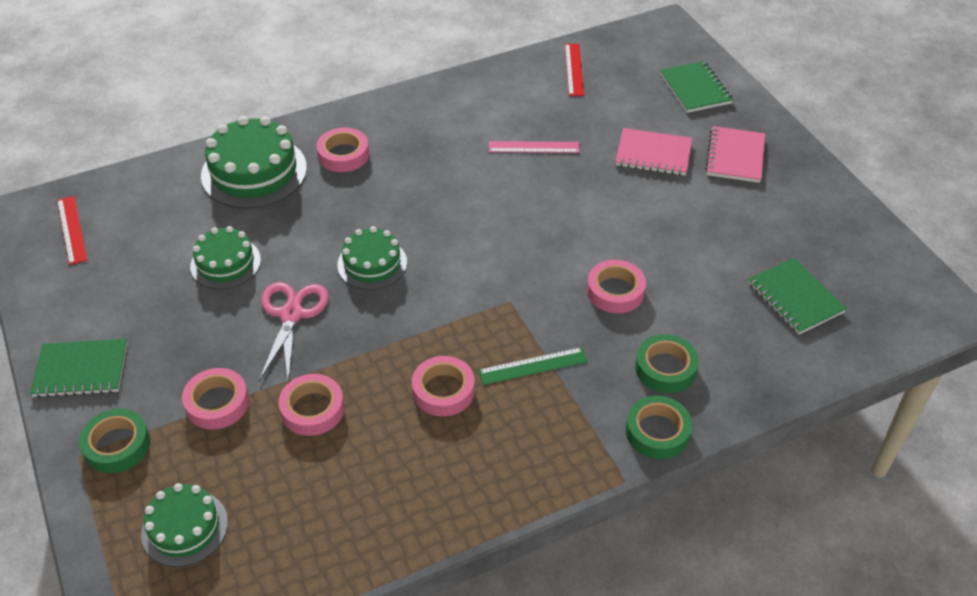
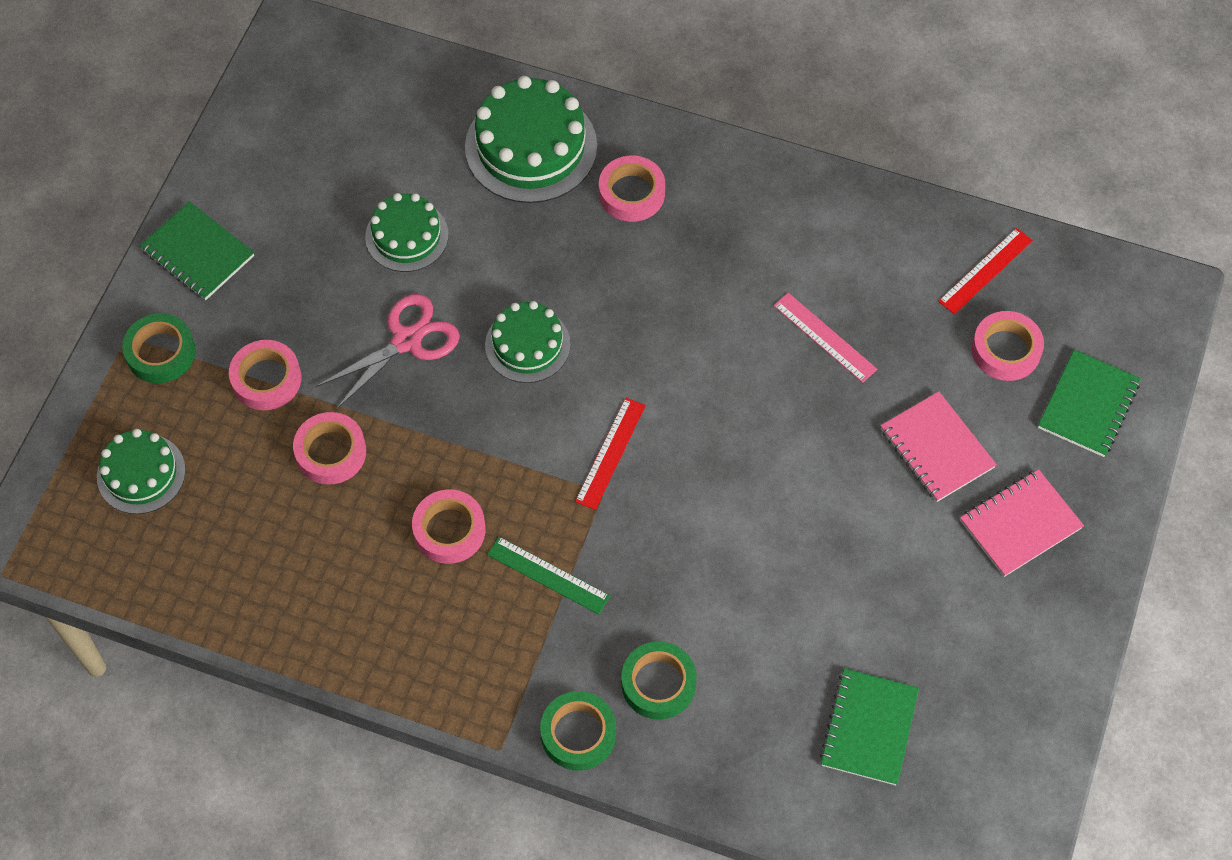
camera: 45 degrees right, 15 degrees up
red ruler [57,196,87,265] -> red ruler moved to [575,398,646,510]
pink tape [587,260,646,313] -> pink tape moved to [972,311,1044,381]

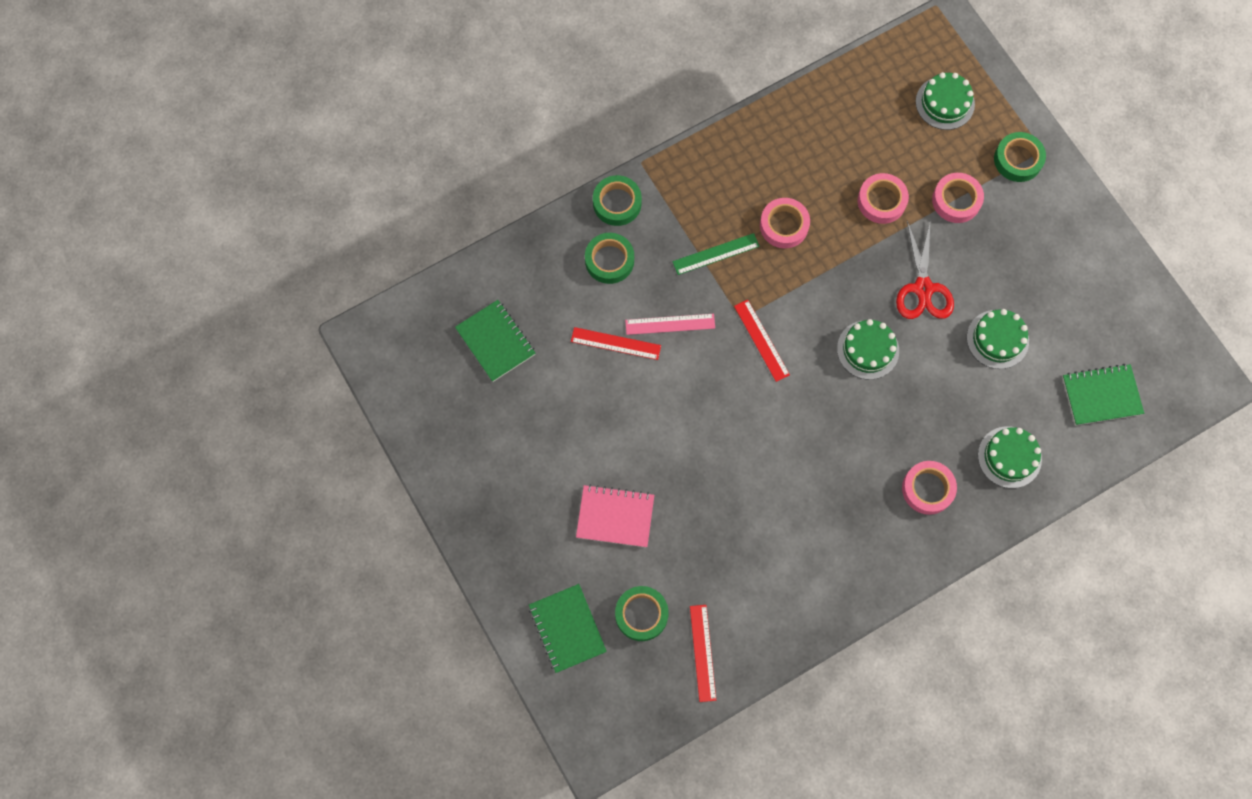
camera: 130 degrees right, 10 degrees up
green notebook [140,201,254,300] -> green notebook moved to [1062,364,1144,425]
pink scissors [315,294,460,410] -> red scissors [896,221,954,319]
green cake [465,76,597,203] -> green cake [978,426,1042,488], size x0.61
pink ruler [774,293,878,383] -> pink ruler moved to [625,314,715,335]
pink notebook [960,469,1084,577] -> none
pink tape [972,311,1044,381] -> green tape [615,586,669,641]
none -> red ruler [571,327,661,360]

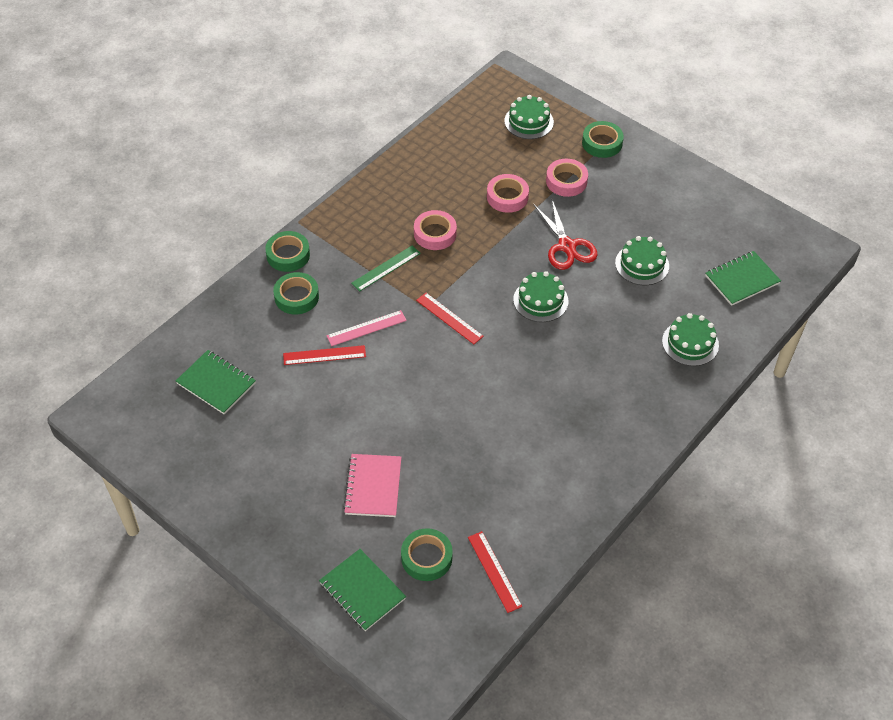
camera: 20 degrees left, 20 degrees down
pink notebook [576,484,654,547] -> pink notebook turned 75 degrees counterclockwise [343,454,401,517]
pink tape [902,461,957,515] -> none

